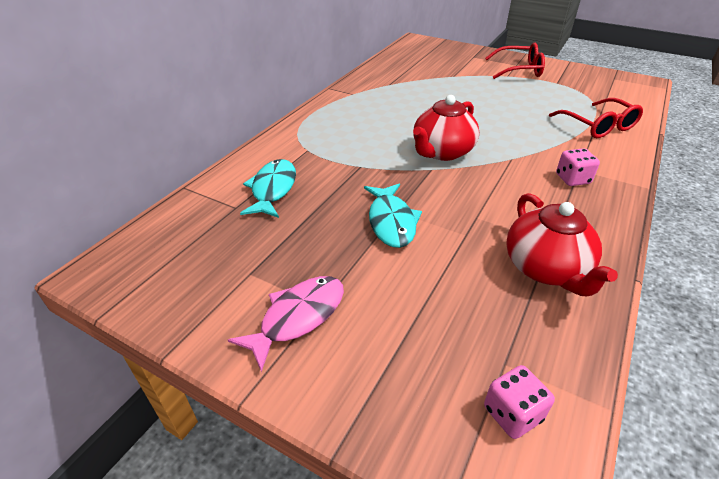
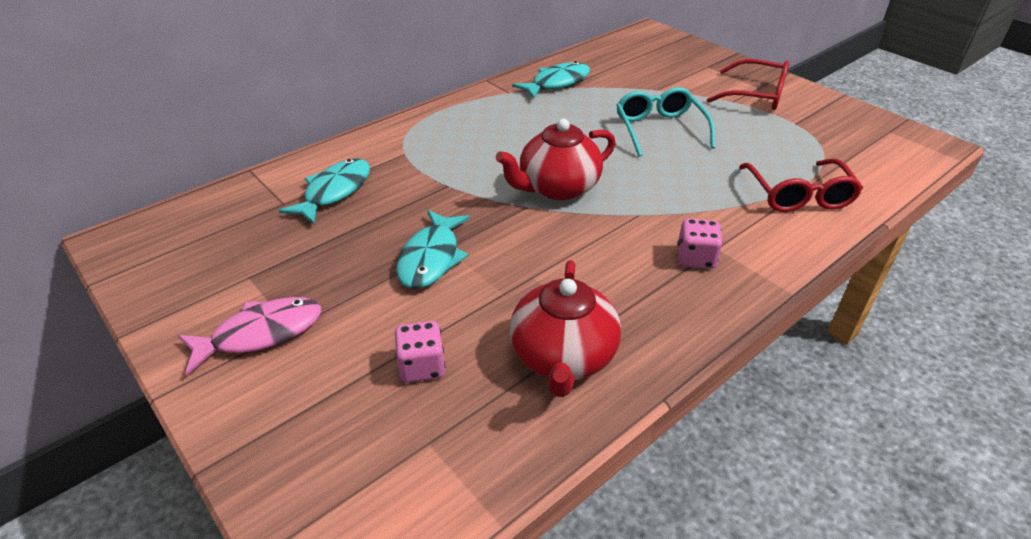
camera: 20 degrees right, 0 degrees up
pink dice [484,365,555,439] -> pink dice moved to [395,321,445,382]
none -> turquoise fish [512,61,590,99]
none -> turquoise glasses [616,87,715,157]

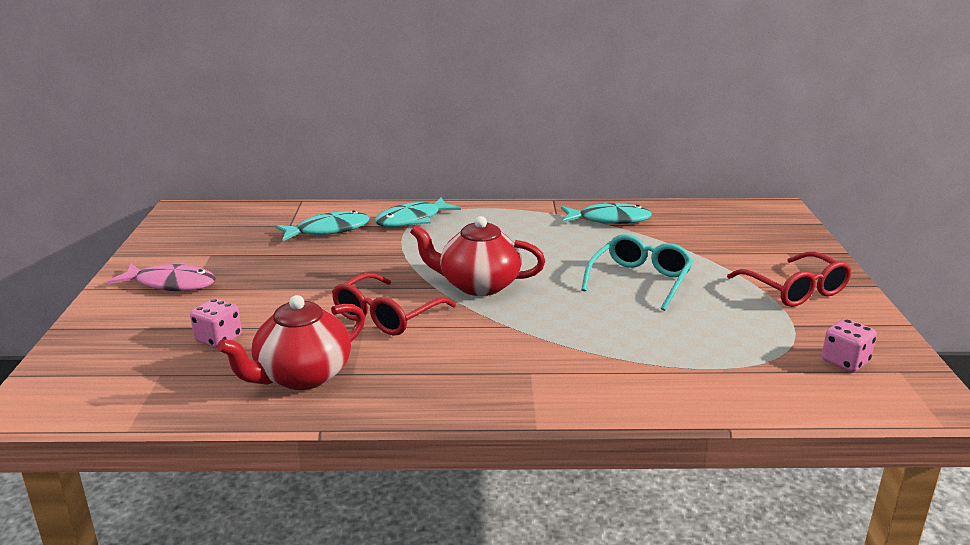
camera: 40 degrees right, 15 degrees down
turquoise fish [396,210,470,289] -> turquoise fish moved to [374,197,461,227]
pink dice [677,219,723,269] -> pink dice moved to [822,319,877,372]
red glasses [739,159,863,212] -> red glasses moved to [332,273,456,336]

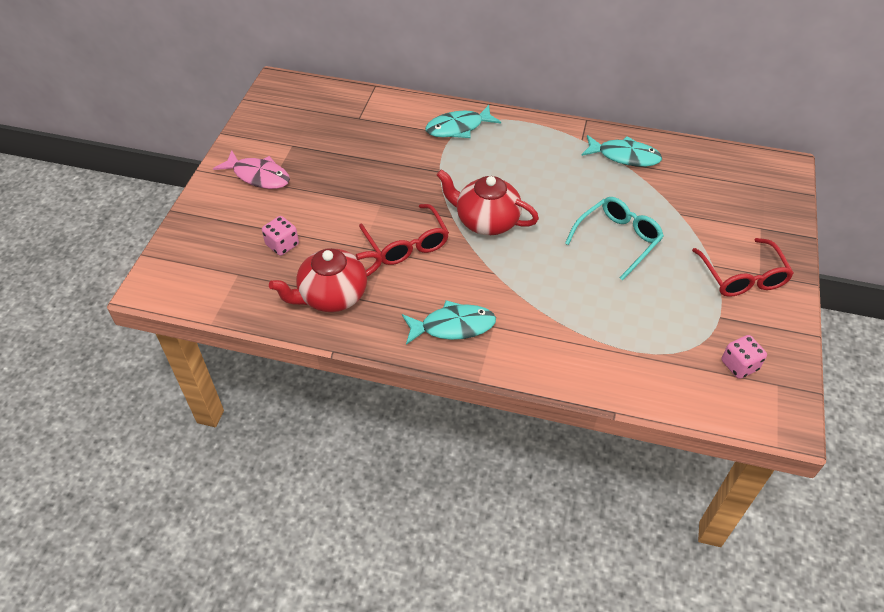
camera: 15 degrees right, 25 degrees up
turquoise fish [275,210,369,241] -> turquoise fish moved to [402,300,496,345]
red glasses [332,273,456,336] -> red glasses turned 75 degrees counterclockwise [359,204,449,265]

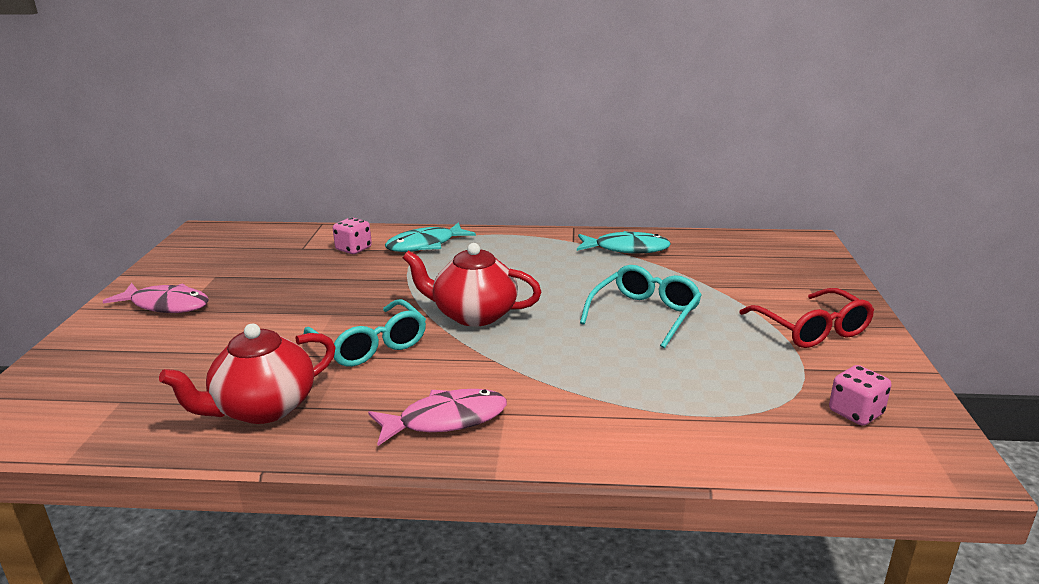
camera: 10 degrees left, 25 degrees down
pink dice [262,216,299,256] -> pink dice moved to [333,217,372,254]
red glasses [359,204,449,265] -> turquoise glasses [303,299,426,367]
turquoise fish [402,300,496,345] -> pink fish [368,389,507,446]

